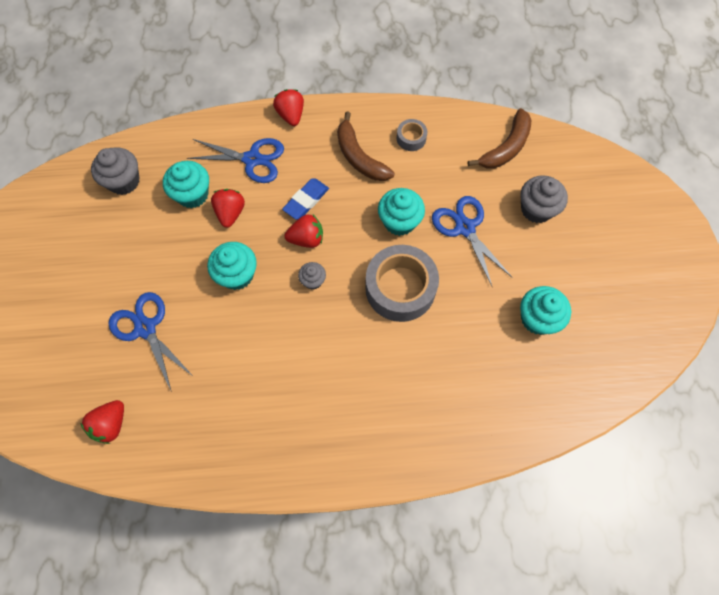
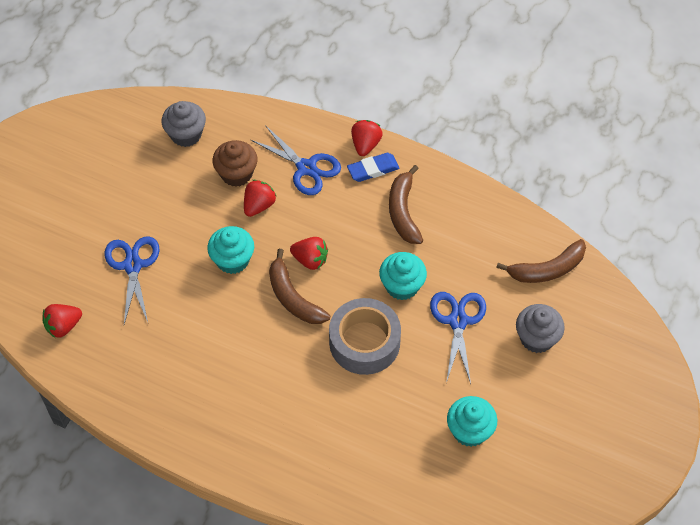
camera: 30 degrees right, 10 degrees down
turquoise cupcake [163,161,209,208] -> brown cupcake [212,140,258,187]
blue eraser [282,179,329,220] -> blue eraser moved to [347,153,400,182]
grey cupcake [298,262,326,290] -> brown banana [269,249,330,324]
grey tape [397,119,427,151] -> none

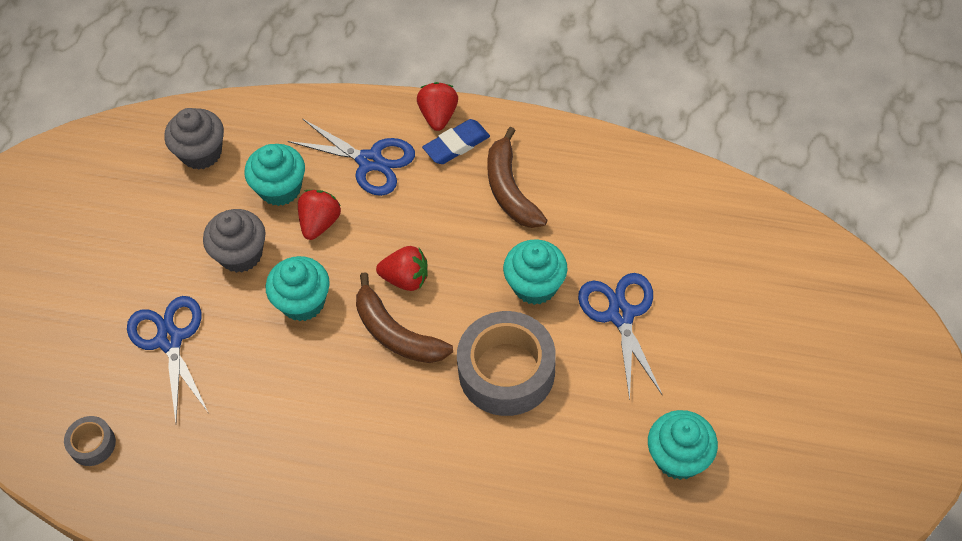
camera: 10 degrees left, 0 degrees up
red strawberry [42,304,82,338] -> grey tape [64,416,116,466]
brown cupcake [212,140,258,187] -> turquoise cupcake [245,144,305,206]
brown banana [496,239,586,283] -> none
grey cupcake [516,304,565,353] -> grey cupcake moved to [203,209,266,273]

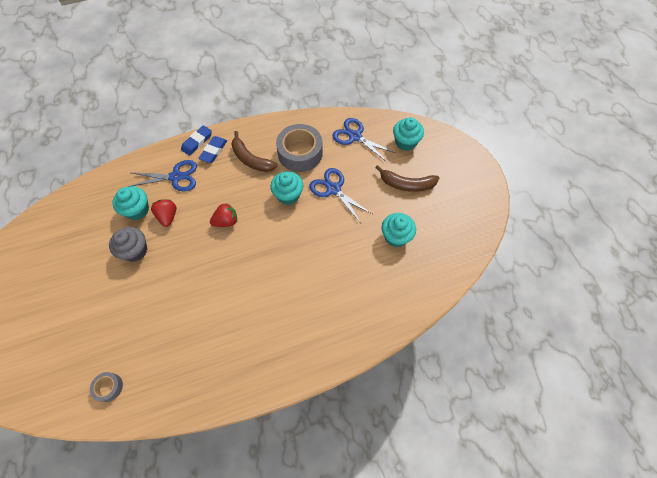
camera: 35 degrees left, 5 degrees up
blue scissors [127,296,208,422] -> blue scissors moved to [332,118,396,163]
grey cupcake [164,108,224,170] -> none
turquoise cupcake [266,256,330,322] -> turquoise cupcake moved to [393,117,424,151]
brown banana [356,272,453,363] -> brown banana moved to [375,165,439,192]
red strawberry [417,82,458,131] -> blue eraser [181,125,212,156]
grey tape [457,311,556,416] -> grey tape moved to [276,124,323,172]

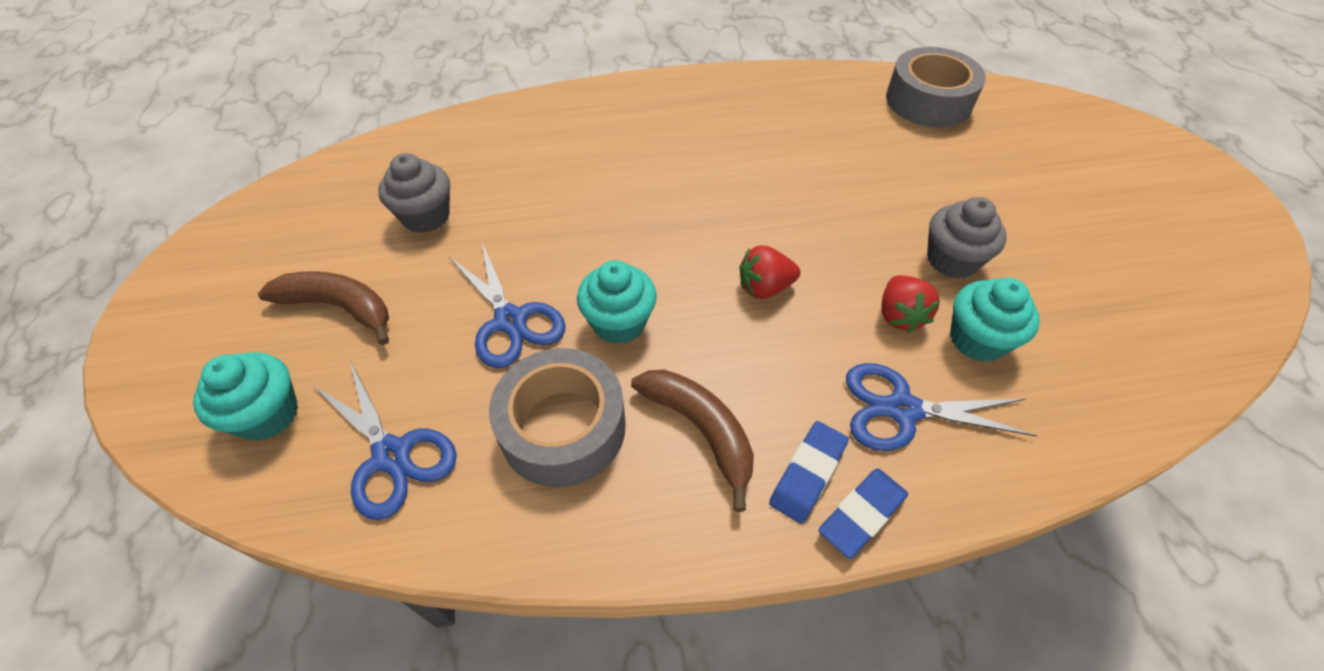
camera: 170 degrees left, 10 degrees down
grey tape [90,372,123,402] -> grey tape [886,47,986,127], size x2.14
turquoise cupcake [382,213,416,247] -> grey cupcake [378,153,450,233]

